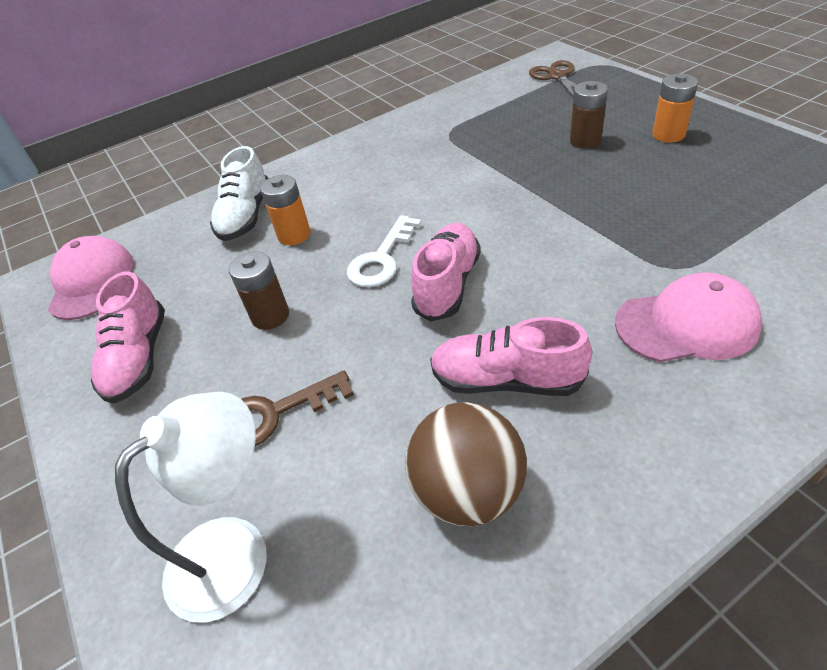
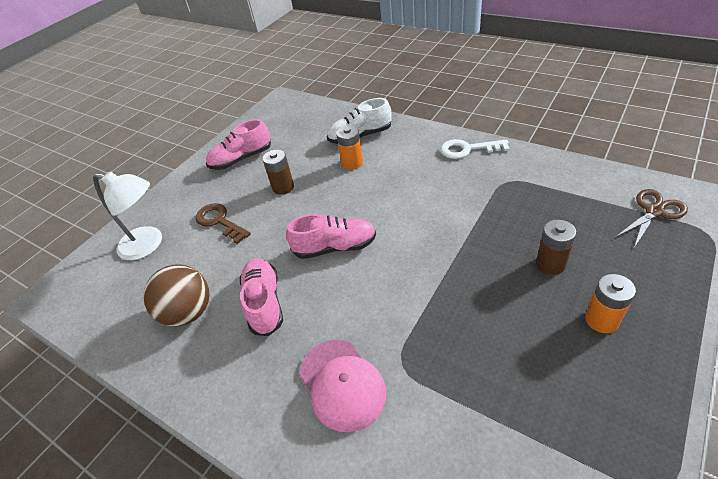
camera: 65 degrees right, 0 degrees up
pink cap [48,236,134,320] -> none
white key [347,215,421,287] -> white key moved to [441,139,510,159]

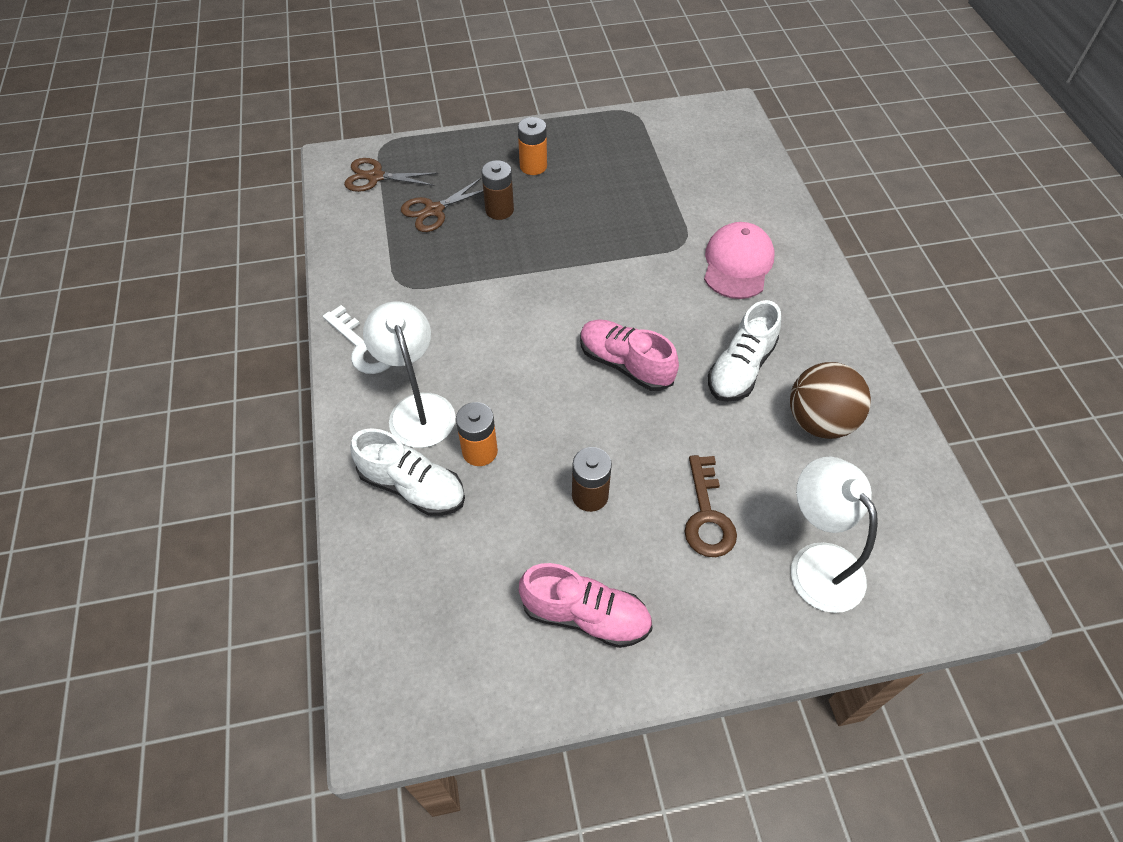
camera: 140 degrees left, 10 degrees up
pink shoe [240,258,283,336] -> white shoe [708,300,781,402]
none -> white lamp [363,301,456,448]
none -> brown scissors [401,178,483,232]

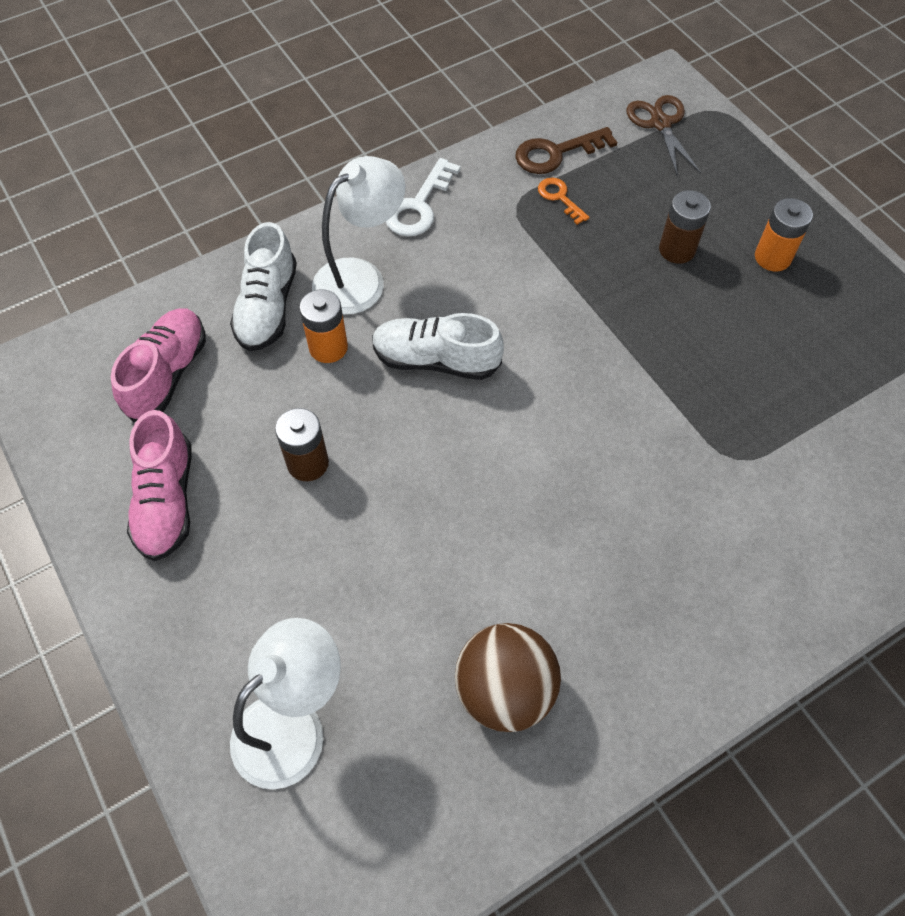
camera: 70 degrees right, 5 degrees up
brown scissors [401,178,483,232] -> none
pink shoe [580,319,679,391] -> pink shoe moved to [111,308,206,422]
brown key [685,455,737,557] -> brown key moved to [515,127,617,174]
pink cap [704,222,774,299] -> none
white shoe [708,300,781,402] -> white shoe moved to [372,313,504,380]
none -> orange key [538,178,589,225]

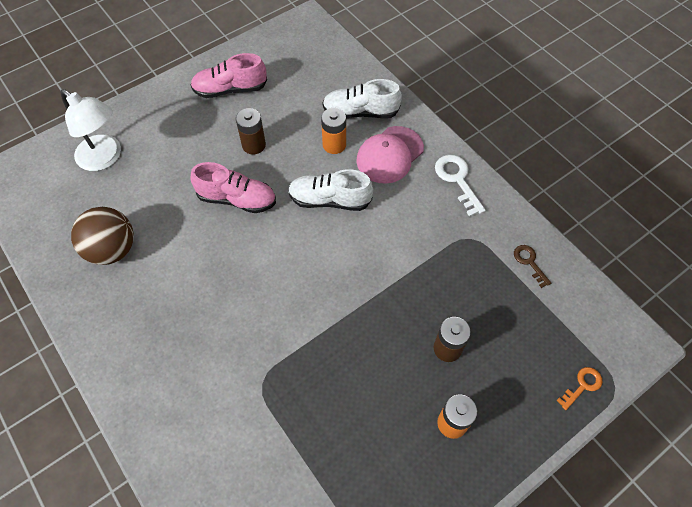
camera: 85 degrees right, 0 degrees up
pink shoe [111,308,206,422] -> pink shoe moved to [190,162,276,213]
white lamp [312,156,405,315] -> pink cap [356,126,424,184]
white shoe [372,313,504,380] -> white shoe turned 90 degrees counterclockwise [288,169,373,211]
white key [386,158,461,237] -> white key turned 45 degrees clockwise [435,155,486,217]
brown key [515,127,617,174] -> brown key [514,245,551,288], size x0.61
orange key [538,178,589,225] -> orange key moved to [556,367,603,410]
brown scissors [627,95,701,177] -> none

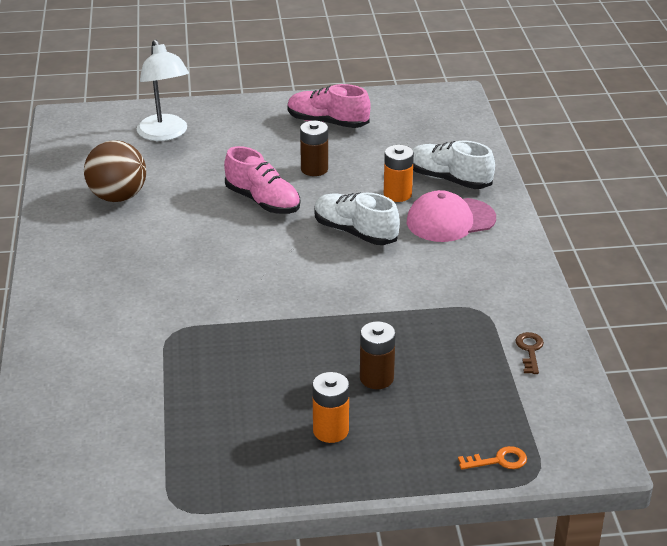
camera: 30 degrees right, 25 degrees down
white key [435,155,486,217] -> none

